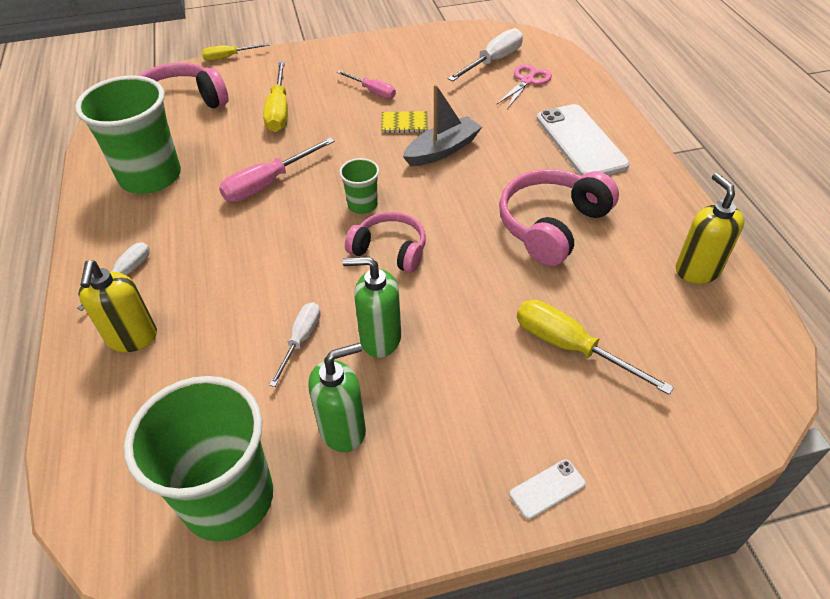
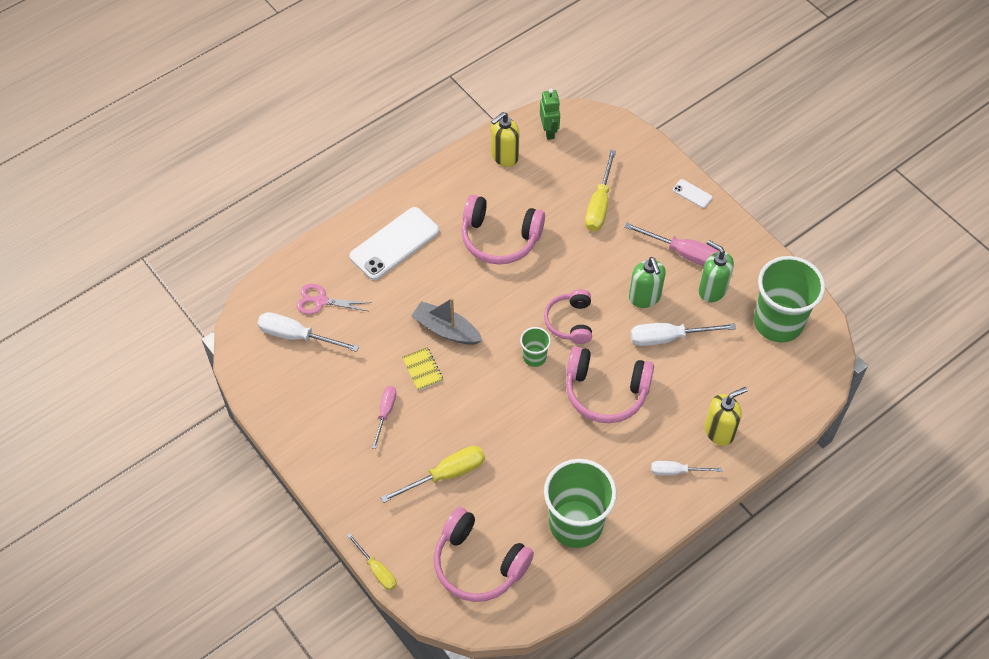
camera: 115 degrees left, 10 degrees up
pink screwdriver [219,138,335,202] -> pink screwdriver moved to [624,222,720,266]
white screwdriver [269,302,321,387] -> white screwdriver [630,323,736,346], size x1.57
none -> green robot [540,89,560,140]
none -> pink headphones [566,346,654,423]

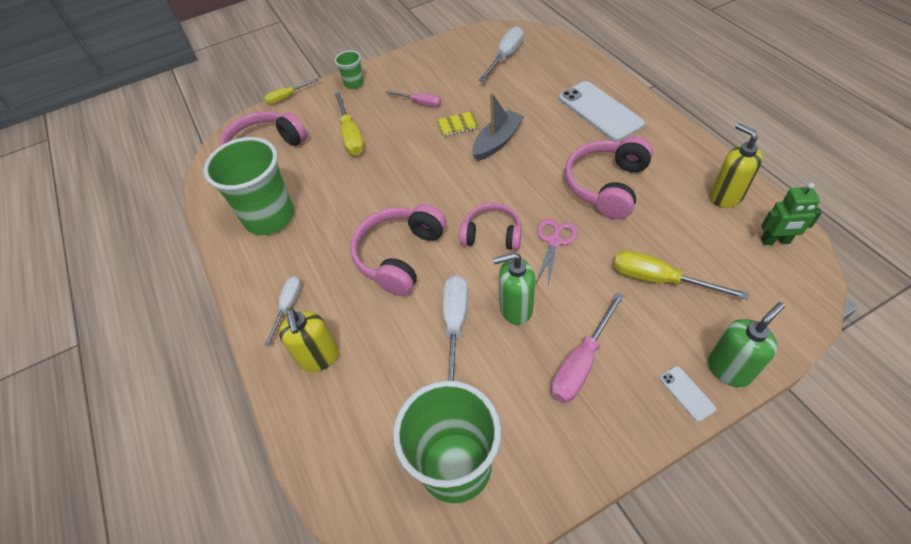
camera: 105 degrees right, 5 degrees down
pink scissors [297,284,371,314] -> pink scissors moved to [535,219,578,286]
green cup [520,327,551,367] -> green cup moved to [335,51,364,89]
white phone [673,179,713,208] -> white phone turned 75 degrees counterclockwise [659,366,716,422]
green soap dispenser [699,240,734,302] -> green soap dispenser moved to [708,302,785,387]

